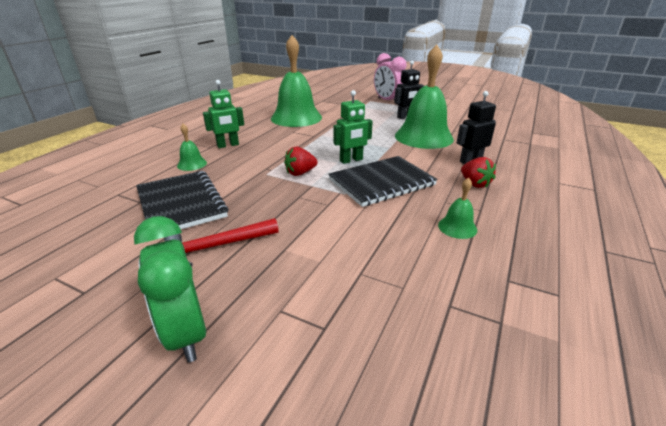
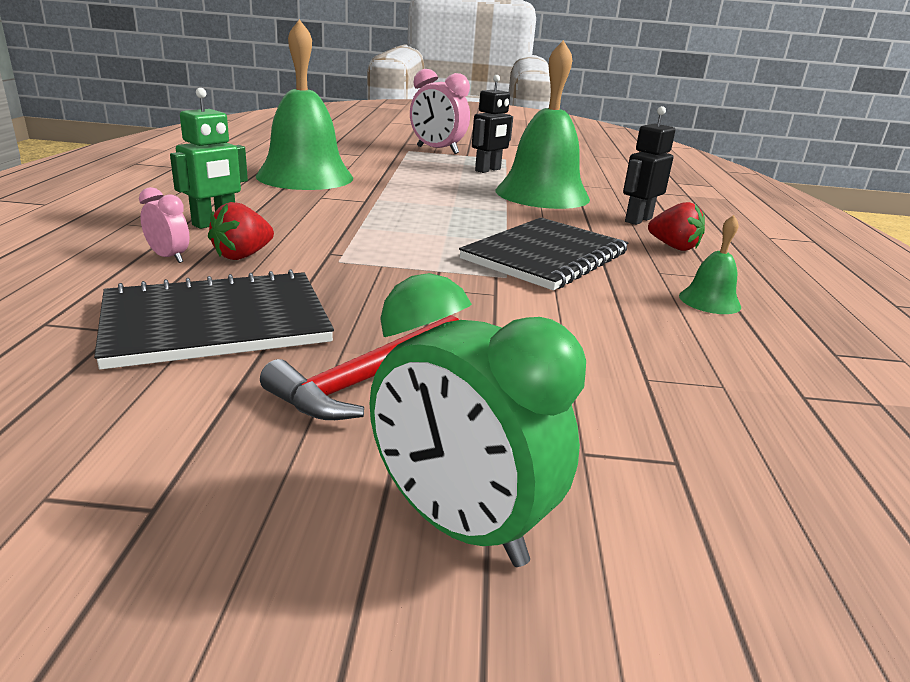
camera: 25 degrees left, 5 degrees down
black notebook [136,171,228,229] -> black notebook turned 60 degrees counterclockwise [94,269,334,370]
green bell [177,124,207,171] -> pink clock [139,187,189,263]
red strawberry [284,146,318,176] -> red strawberry moved to [208,202,274,260]
green robot [333,90,373,164] -> none

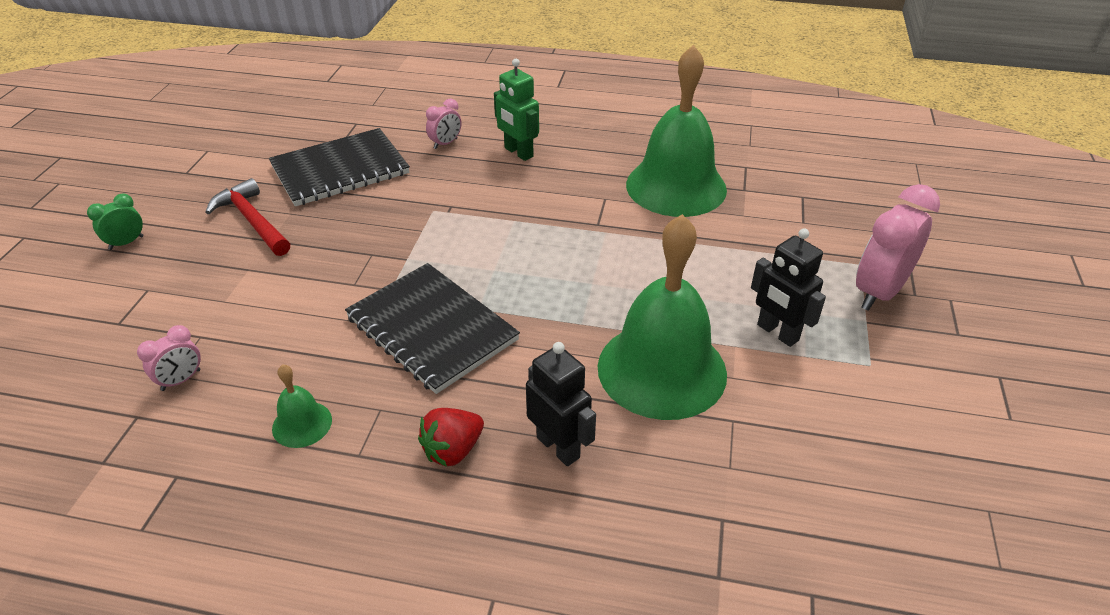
camera: 100 degrees right, 15 degrees up
black notebook [94,269,334,370] -> black notebook turned 75 degrees clockwise [269,128,410,206]
red strawberry [208,202,274,260] -> none
green clock [370,273,586,567] -> green clock [87,194,144,250], size x0.50
none -> pink clock [137,325,201,391]

